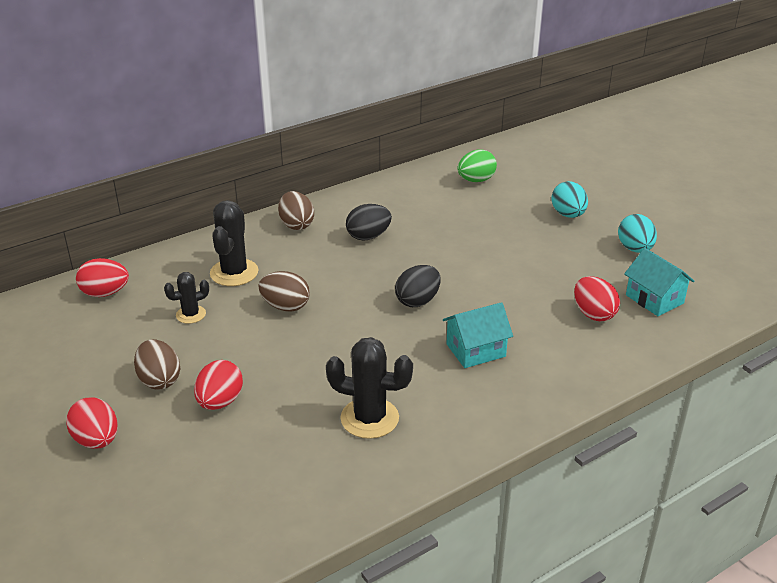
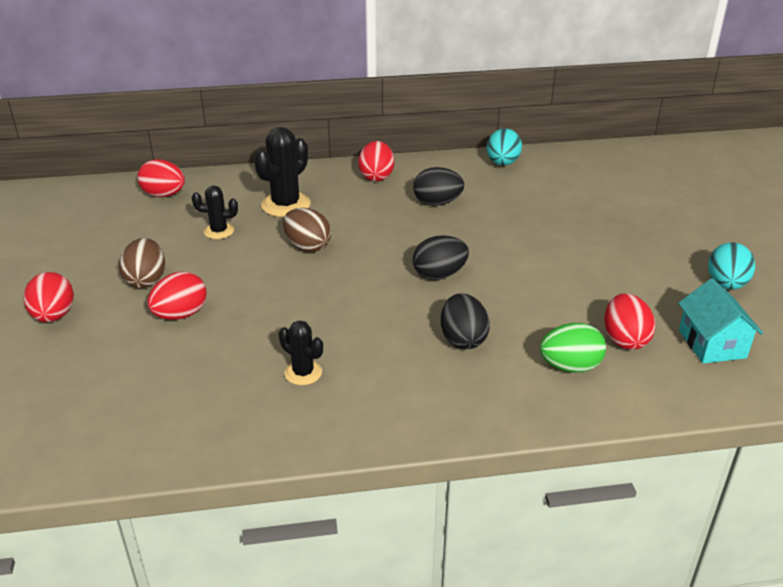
camera: 25 degrees right, 0 degrees up
brown egg [278,191,314,230] -> red egg [358,141,394,182]
black cactus [326,337,413,439] -> black cactus [279,320,323,385], size x0.58
turquoise house [443,302,513,368] -> black egg [441,293,490,349]
green egg [457,149,497,182] -> green egg moved to [540,323,606,373]
turquoise egg [551,181,588,218] -> turquoise egg moved to [487,128,522,165]

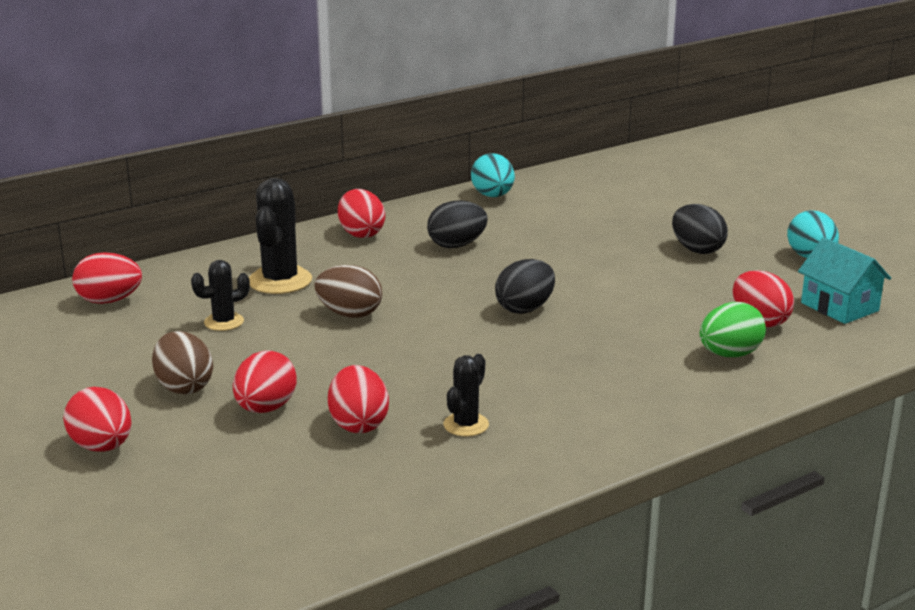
camera: 25 degrees left, 10 degrees down
black cactus [279,320,323,385] -> black cactus turned 75 degrees counterclockwise [443,354,489,437]
black egg [441,293,490,349] -> black egg moved to [672,204,728,254]
none -> red egg [328,365,389,433]

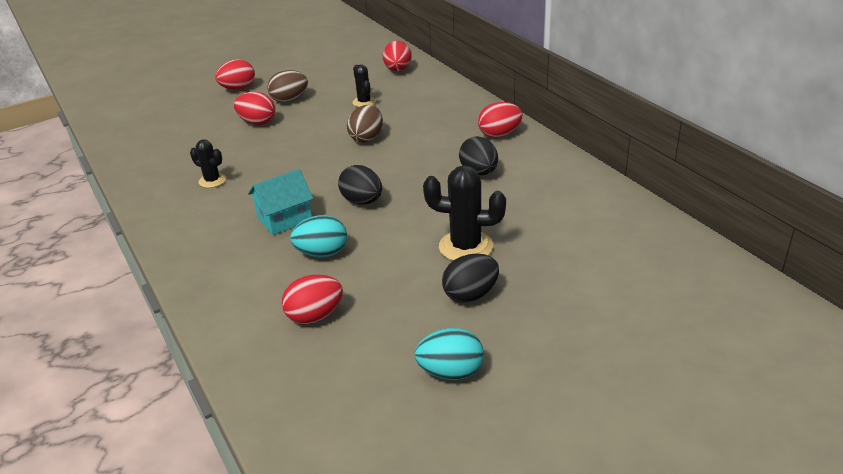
camera: 95 degrees right, 10 degrees up
black cactus [249,178,312,294] -> black cactus moved to [423,165,506,261]
red egg [328,365,389,433] -> none
turquoise egg [471,153,515,197] -> turquoise egg moved to [290,215,347,257]
green egg [700,302,766,357] -> none
turquoise house [798,237,891,324] -> turquoise house moved to [248,169,313,235]

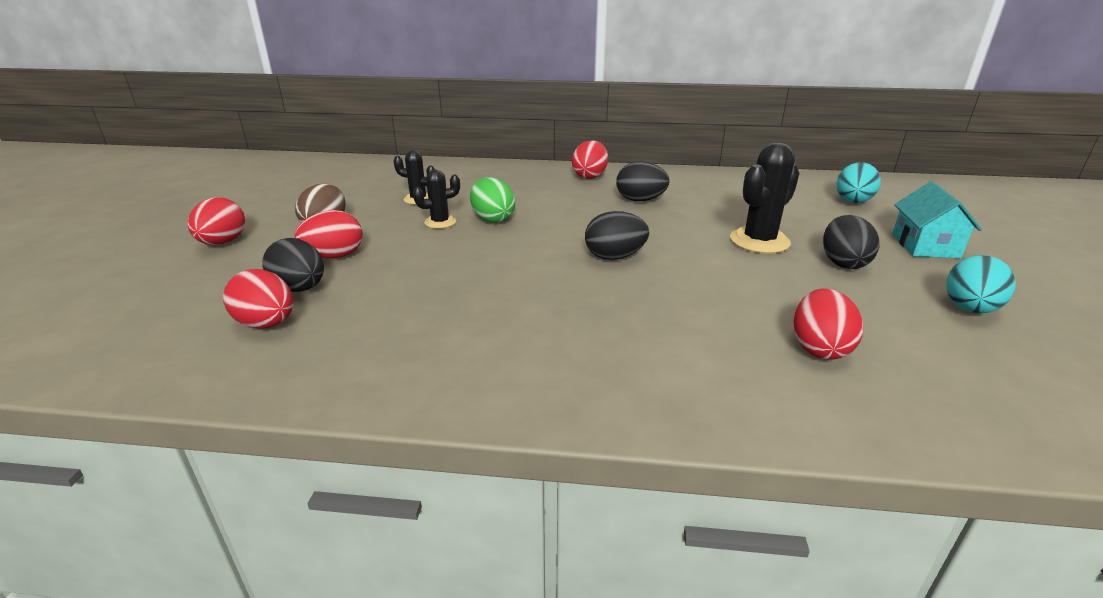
camera: 55 degrees left, 5 degrees down
black cactus [190,139,226,188] -> black cactus moved to [413,170,460,229]
turquoise house [248,169,313,235] -> turquoise house moved to [892,181,982,258]
turquoise egg [290,215,347,257] -> turquoise egg moved to [836,163,881,203]
brown egg [347,105,383,143] -> green egg [470,177,515,223]
red egg [383,41,412,71] -> red egg moved to [223,269,293,329]
none -> black egg [262,238,324,292]

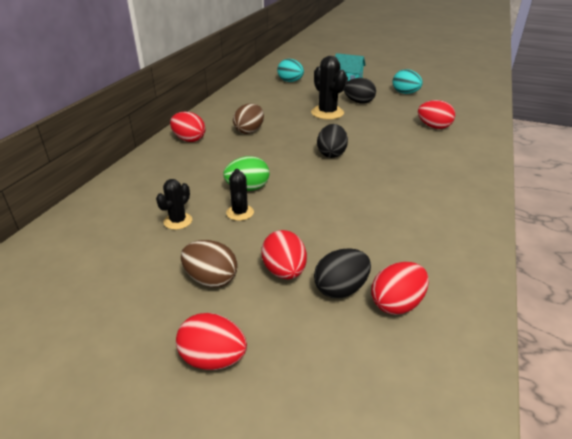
camera: 75 degrees left, 5 degrees up
black egg [616,161,670,201] -> brown egg [233,103,264,134]

